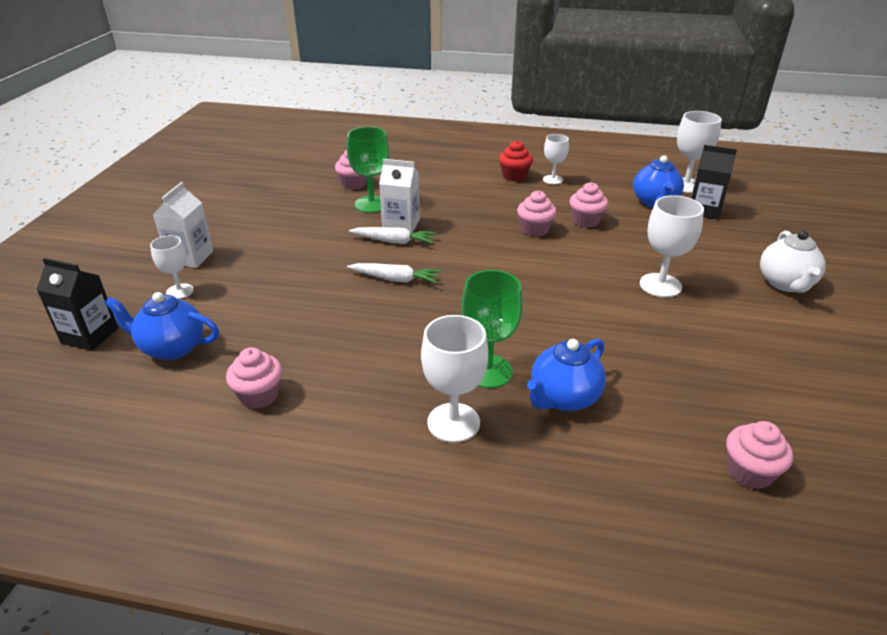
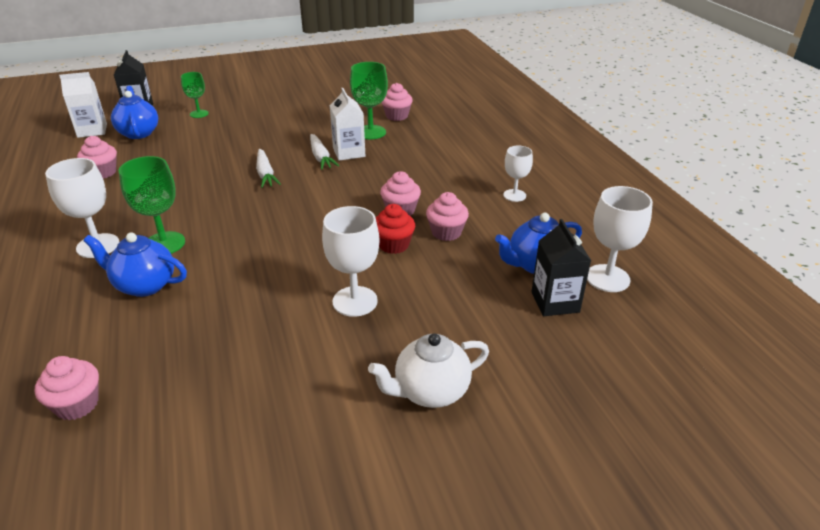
camera: 60 degrees right, 0 degrees up
white goblet [150,235,194,299] -> green goblet [181,72,209,118]
white carton [153,182,213,268] -> white carton moved to [59,72,107,138]
red cupcake [499,140,533,181] -> red cupcake moved to [375,204,415,254]

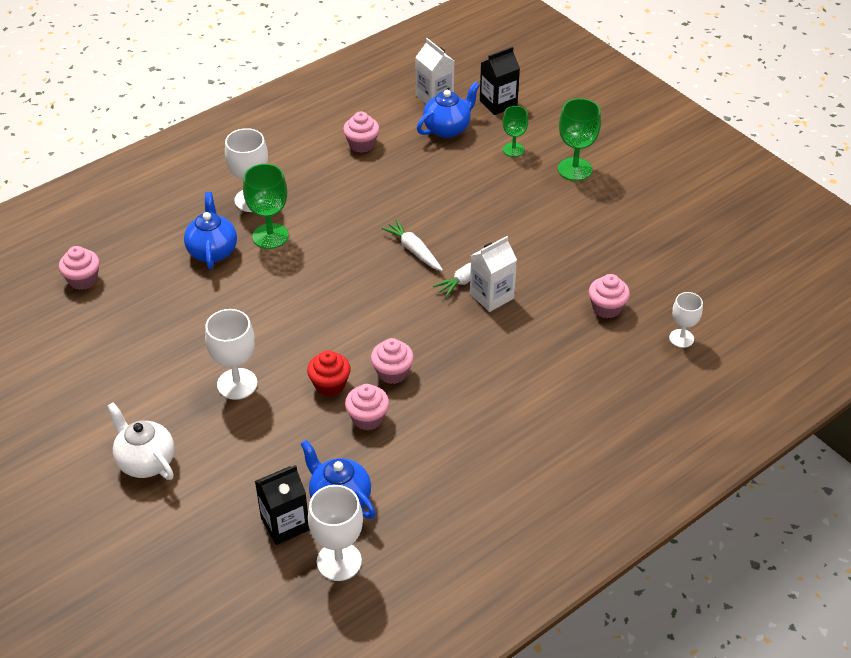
camera: 70 degrees right, 10 degrees up
white carrot [256,149,281,188] -> white carrot turned 90 degrees clockwise [381,220,443,271]
green goblet [350,62,388,139] -> green goblet moved to [558,98,601,181]
white goblet [503,146,533,202] -> white goblet moved to [669,292,703,348]

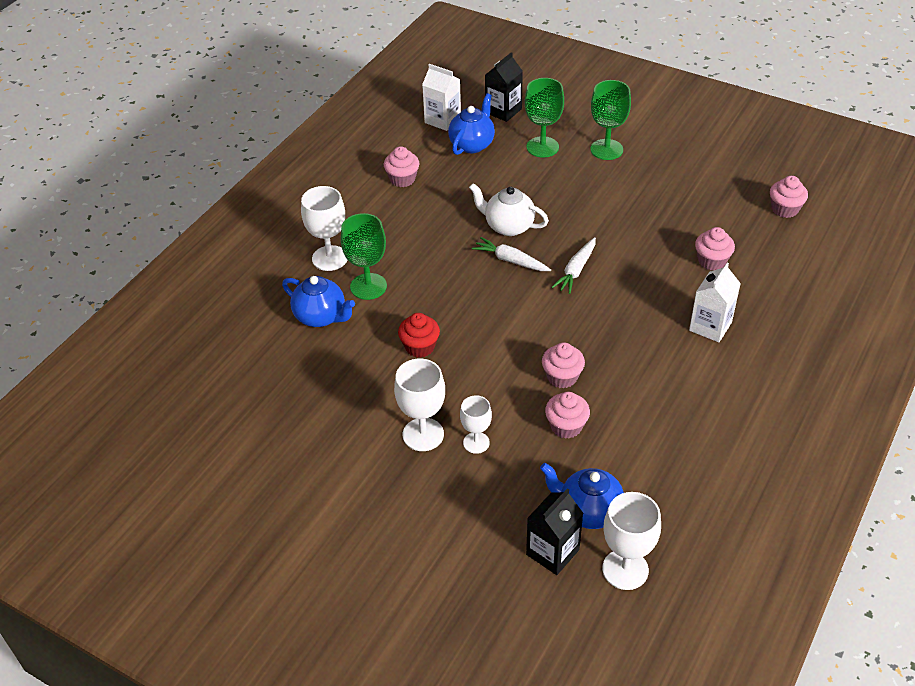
camera: 20 degrees left, 0 degrees up
pink cupcake [59,246,100,290] -> pink cupcake moved to [770,176,808,218]
white teapot [107,402,174,480] -> white teapot moved to [469,183,549,236]
blue teapot [184,192,237,269] -> blue teapot turned 150 degrees clockwise [282,276,355,327]
red cupcake [307,350,351,396] -> red cupcake moved to [398,313,440,358]
white carton [470,236,517,312] -> white carton moved to [689,263,741,342]
green goblet [503,106,528,157] -> green goblet [525,78,564,158], size x1.58
white goblet [669,292,703,348] -> white goblet moved to [460,395,492,454]

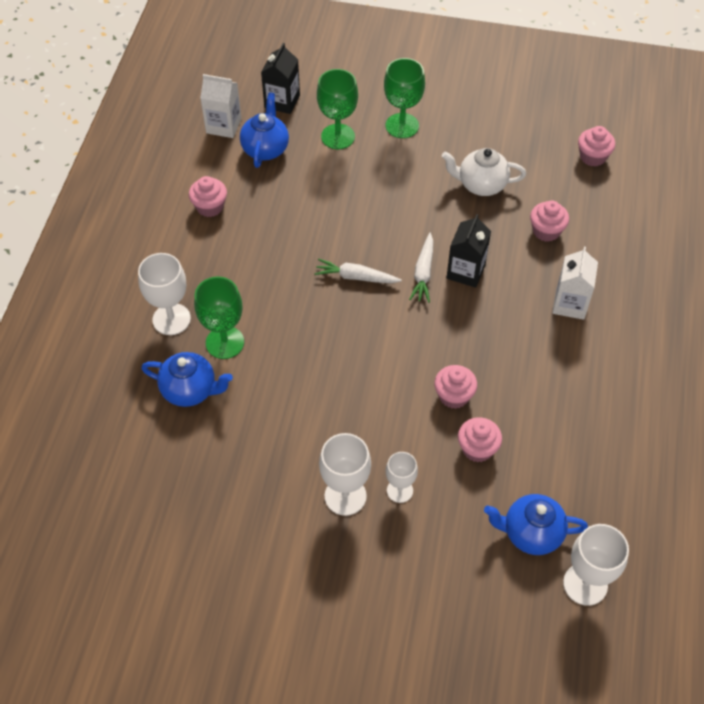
camera: 20 degrees left, 10 degrees up
red cupcake [398,313,440,358] -> none
white teapot [469,183,549,236] -> white teapot moved to [442,148,526,196]
black carton [526,488,583,575] -> black carton moved to [447,214,491,288]

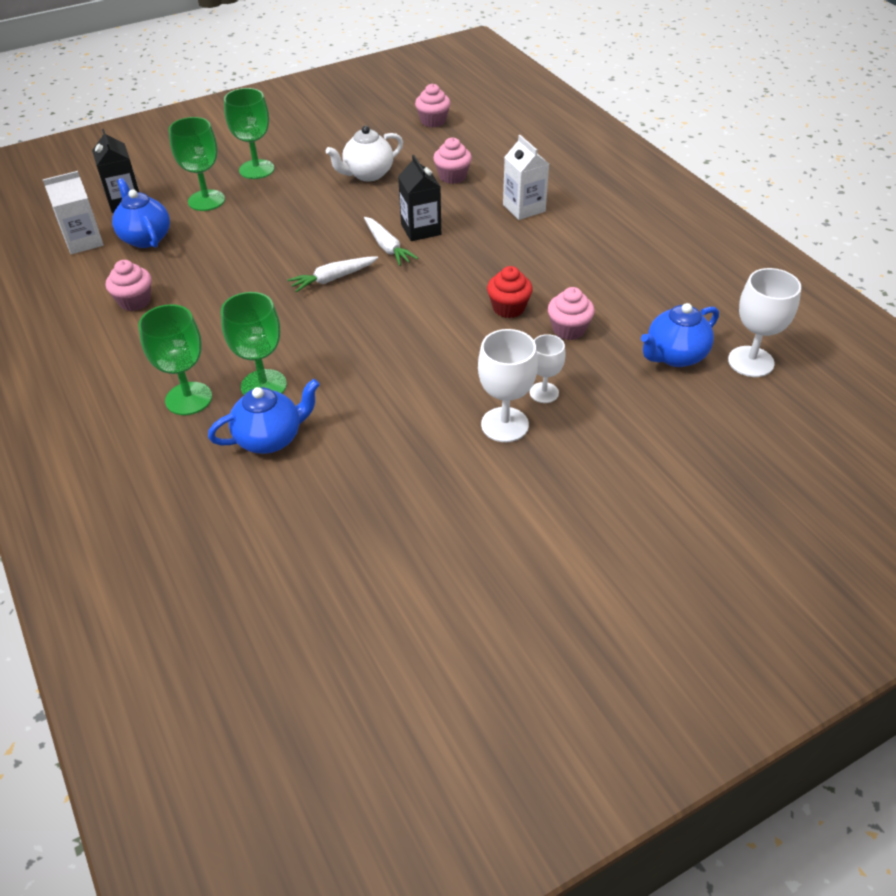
camera: 40 degrees left, 10 degrees down
white goblet [138,253,191,335] -> green goblet [138,304,212,415]
pink cupcake [434,365,477,409] -> red cupcake [487,266,533,318]

